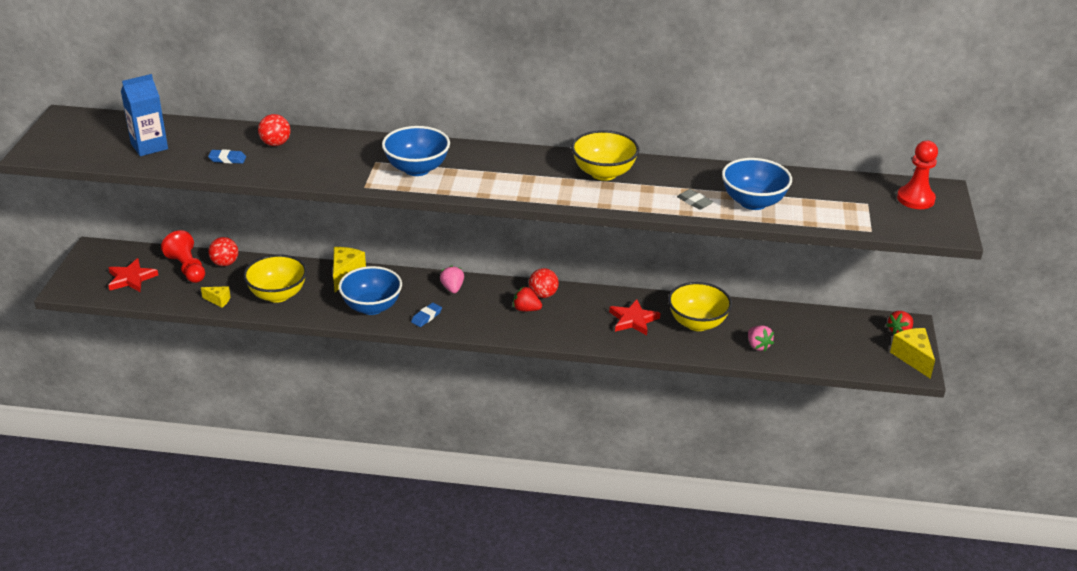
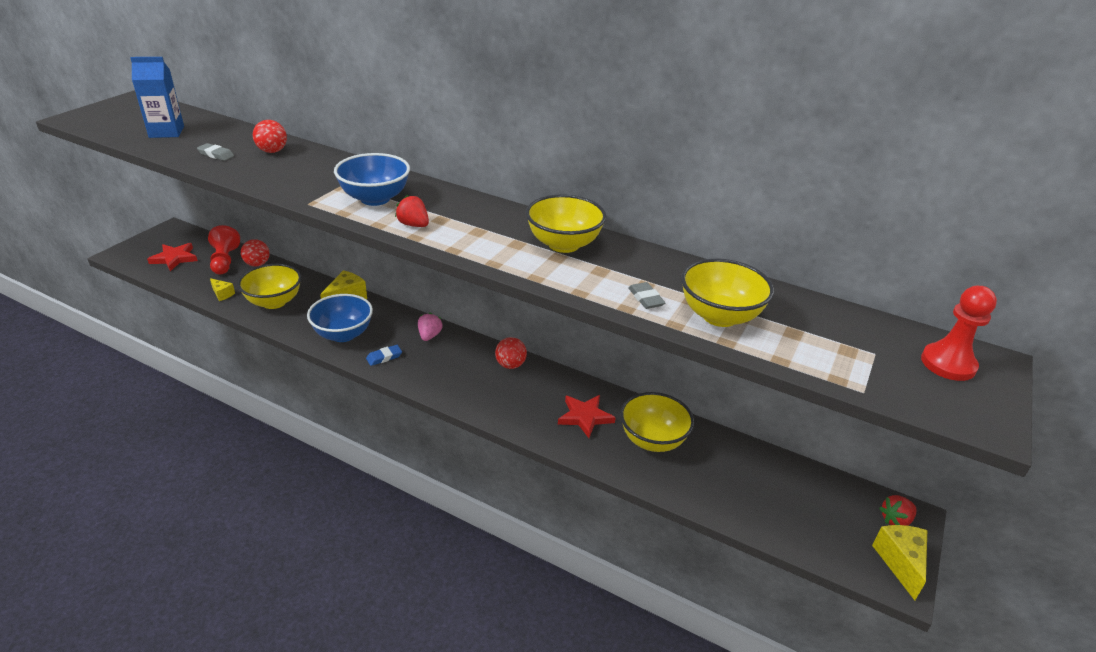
camera: 20 degrees right, 0 degrees up
blue eraser [208,149,246,164] -> grey eraser [197,143,234,161]
red strawberry [513,287,542,311] -> red strawberry moved to [395,195,429,227]
blue bowl [722,158,792,210] -> yellow bowl [681,259,774,327]
pink strawberry [748,325,774,352] -> none

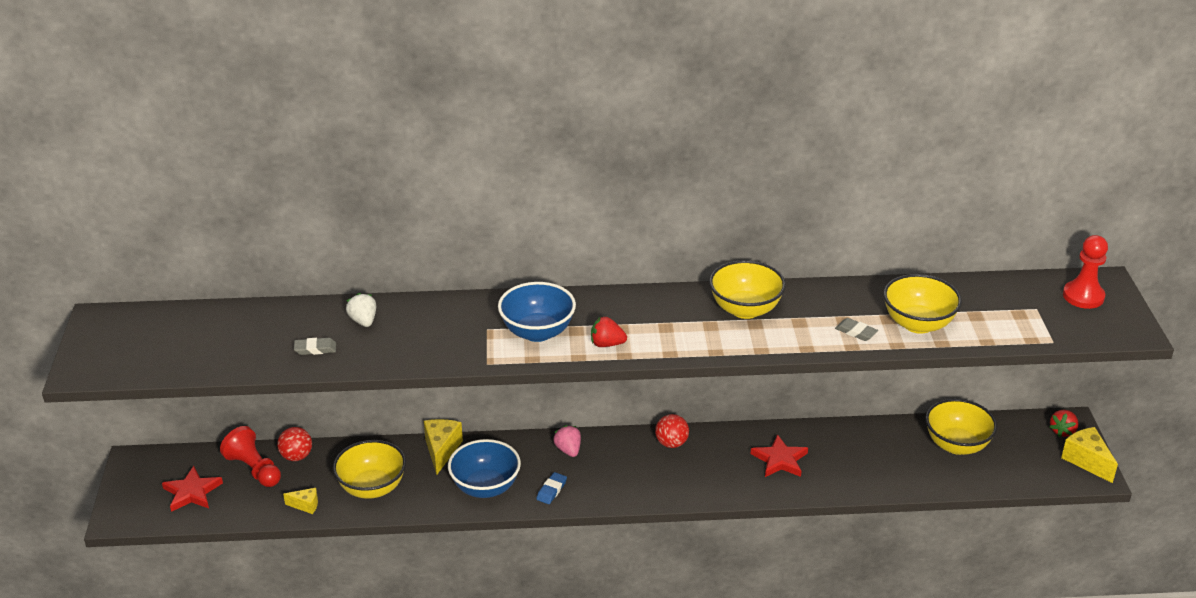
camera: 30 degrees left, 0 degrees up
blue carton [130,57,184,138] -> none
red ball [253,120,287,153] -> white strawberry [346,293,376,327]
yellow bowl [620,392,694,452] -> yellow bowl moved to [925,399,997,455]

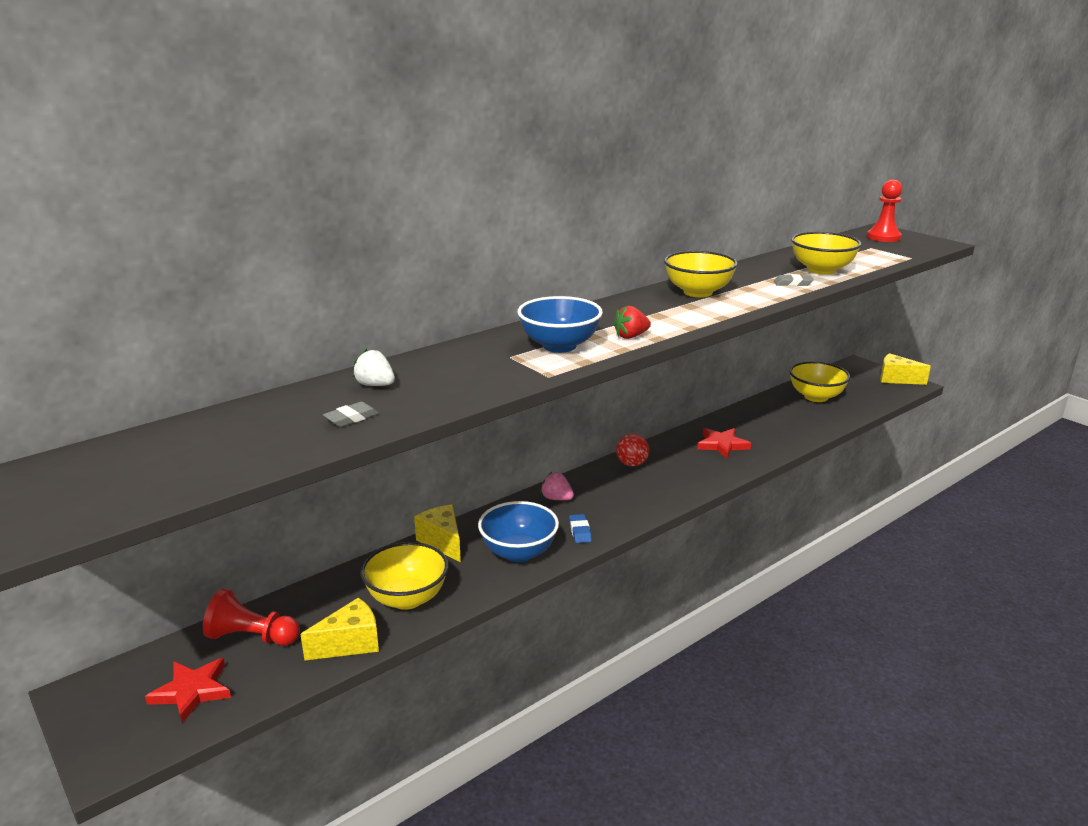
camera: 35 degrees left, 10 degrees down
red ball [277,427,312,461] -> none
yellow cheese [283,488,318,514] -> yellow cheese [300,598,379,660], size x1.75
red strawberry [1050,410,1079,437] -> none

